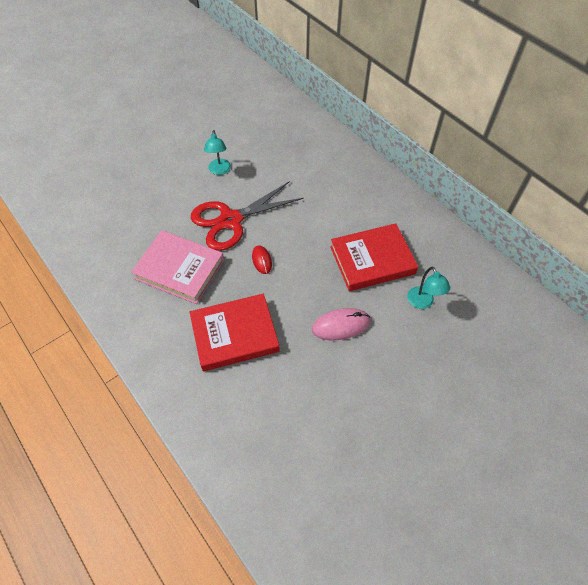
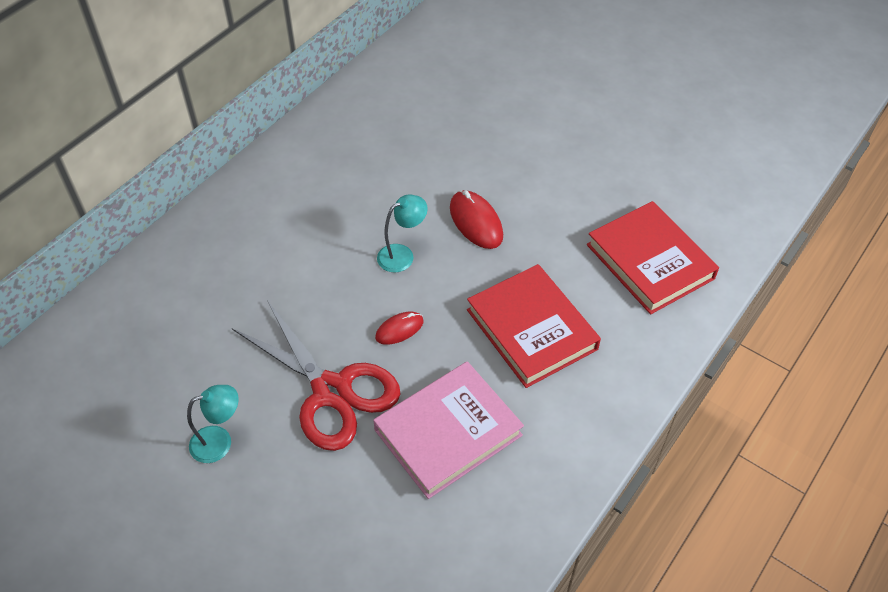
camera: 105 degrees left, 5 degrees down
pink book [131,230,224,304] -> pink book turned 45 degrees clockwise [373,361,524,499]
pink mouse [312,308,371,340] -> red mouse [450,190,503,249]
red book [330,223,418,291] -> red book moved to [587,201,719,314]
turquoise lamp [407,267,450,309] -> turquoise lamp moved to [377,194,428,273]

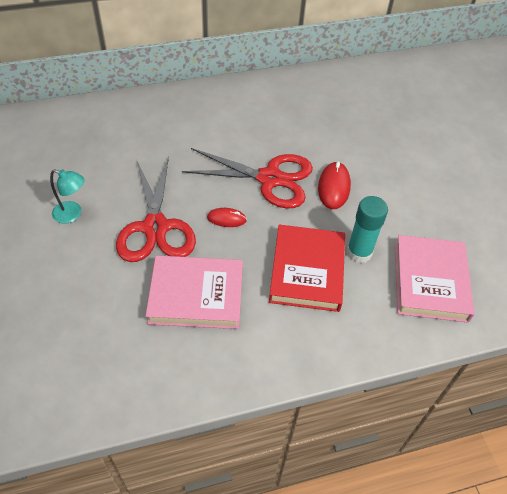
camera: 35 degrees right, 0 degrees up
turquoise lamp [377,194,428,273] -> red scissors [182,148,313,208]
red book [587,201,719,314] -> pink book [395,235,475,323]
none -> turquoise glue stick [347,196,388,263]

